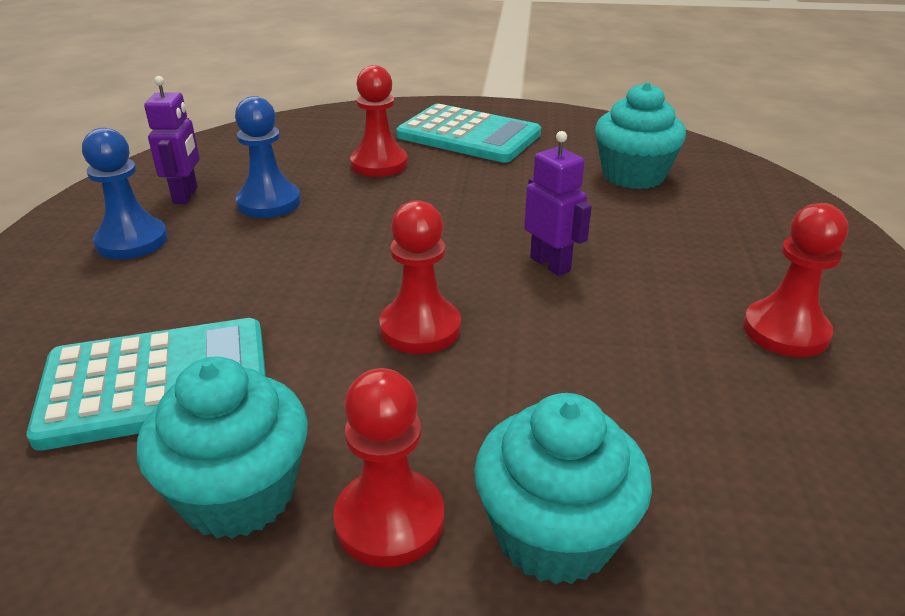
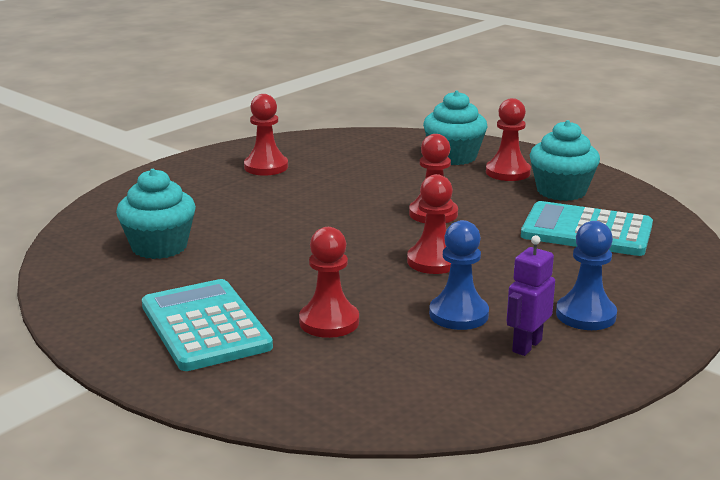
camera: 145 degrees left, 10 degrees down
purple robot [524,131,592,276] -> none
none -> red pawn [407,174,453,274]

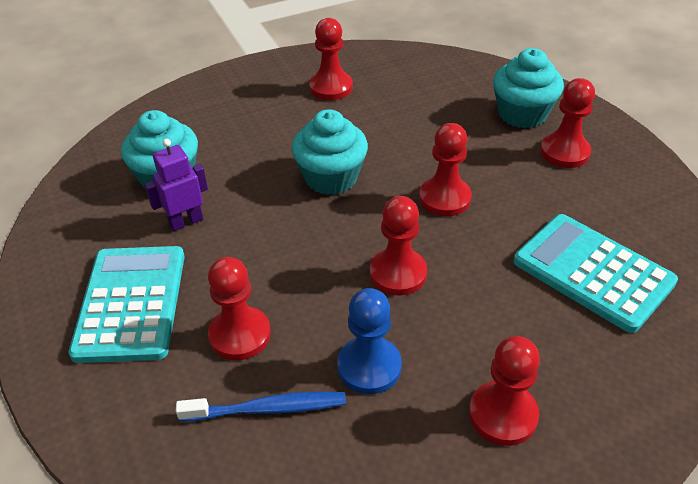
camera: 25 degrees right, 20 degrees up
purple robot [507,235,555,356] -> purple robot moved to [145,139,208,231]
turquoise cupcake [530,120,600,201] -> turquoise cupcake moved to [292,109,368,195]
blue pawn [556,221,617,330] -> red pawn [469,336,540,446]
none -> blue toothbrush [176,392,346,422]

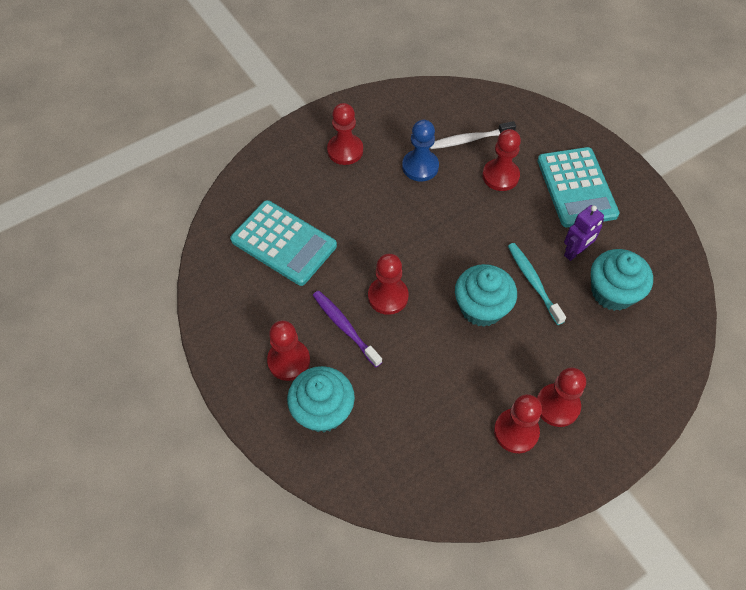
camera: 170 degrees right, 15 degrees up
blue toothbrush [176,392,346,422] -> white toothbrush [430,121,516,149]
red pawn [370,196,427,296] -> red pawn moved to [537,367,586,427]
none -> purple toothbrush [313,290,382,367]
none -> turquoise toothbrush [508,243,566,325]

